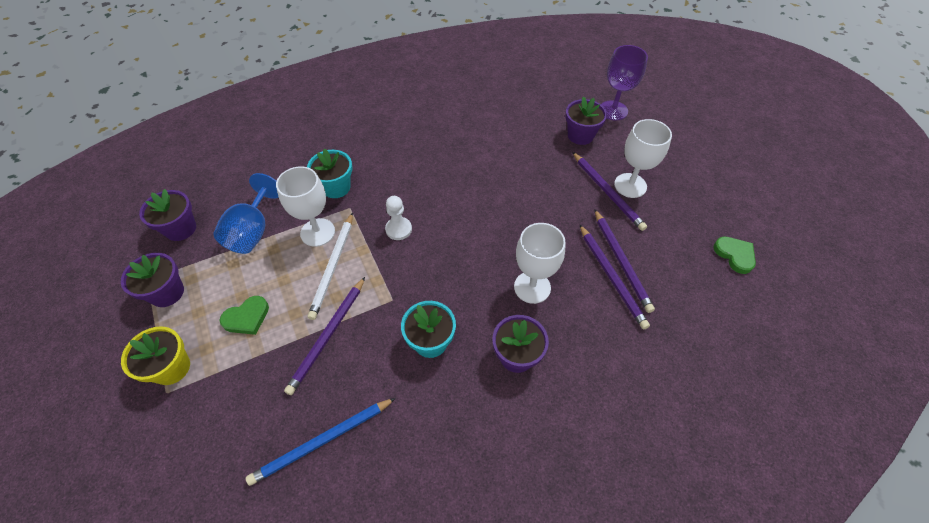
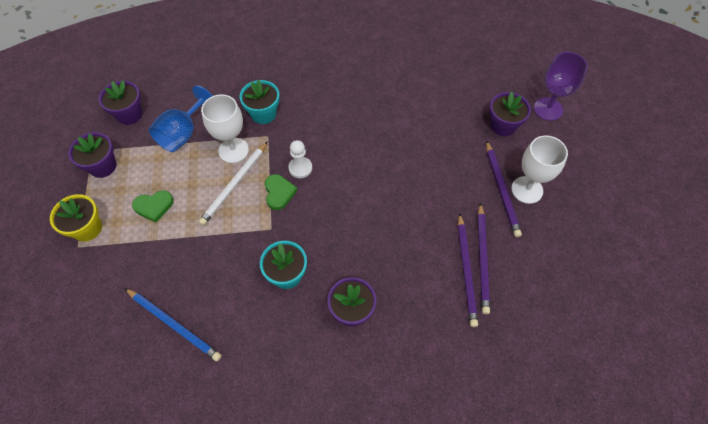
camera: 20 degrees right, 5 degrees up
blue pencil [246,398,396,486] -> blue pencil turned 135 degrees counterclockwise [125,288,222,361]
purple pencil [284,277,365,395] -> none
white goblet [514,223,566,304] -> none
green heart [713,237,756,274] -> green heart moved to [265,174,298,210]

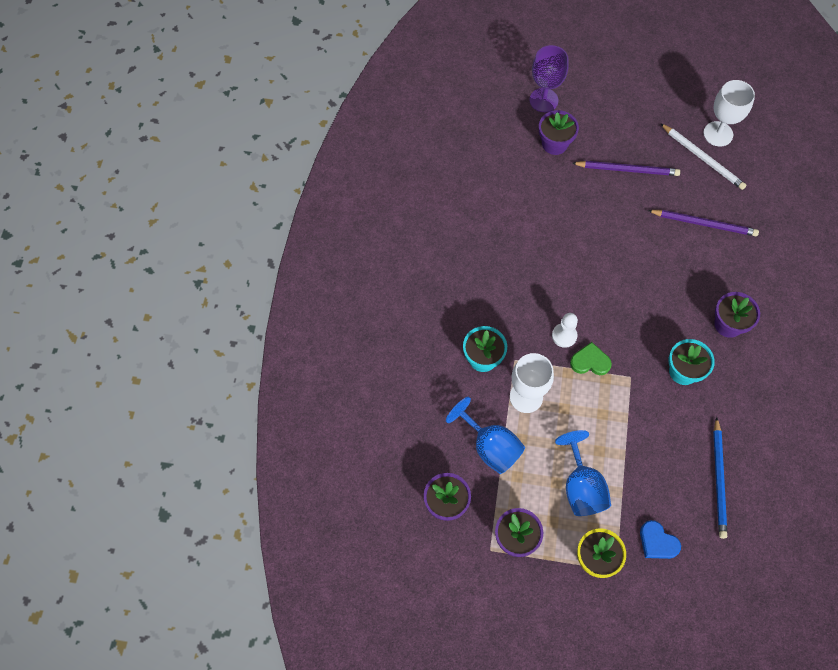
camera: 75 degrees left, 5 degrees up
blue pencil [125,288,222,361] -> blue pencil turned 135 degrees clockwise [713,417,727,539]
green heart [132,190,174,223] -> blue goblet [555,430,611,516]
white pencil [199,141,268,226] -> white pencil moved to [660,123,746,190]
purple pencil [477,203,490,314] -> none
white goblet [511,135,568,204] -> white goblet moved to [703,80,755,146]
none -> blue heart [640,520,681,559]

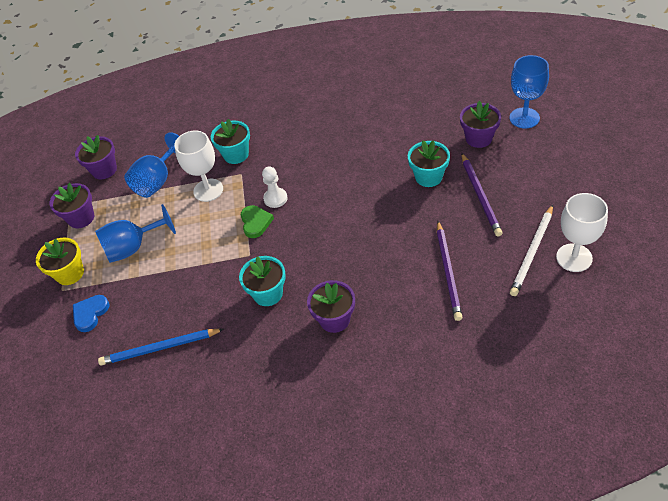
camera: 80 degrees right, 15 degrees down
purple goblet [529,45,569,112] -> blue goblet [510,55,549,128]
none -> turquoise flower pot [408,140,450,187]

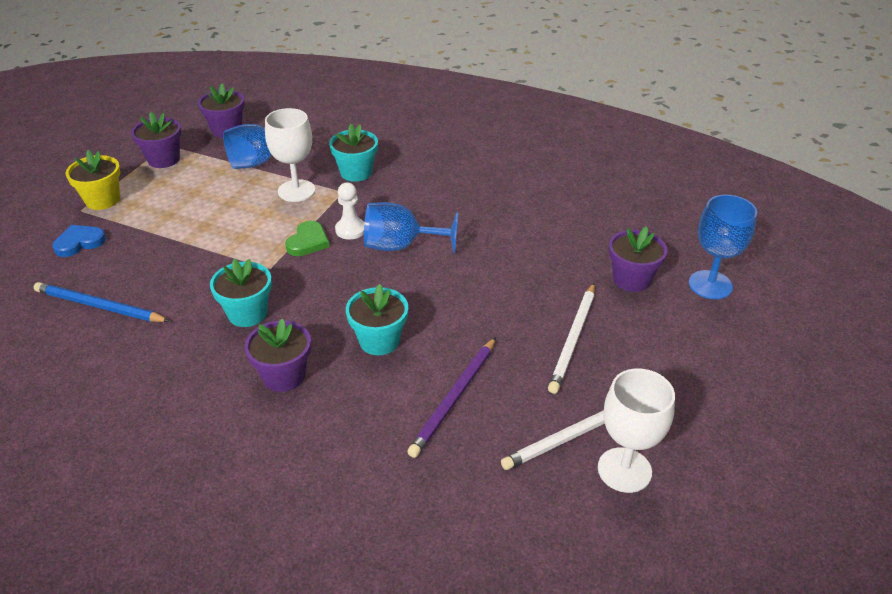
camera: 25 degrees right, 10 degrees down
blue goblet [95,204,176,263] -> blue goblet moved to [364,202,459,253]
turquoise flower pot [408,140,450,187] -> turquoise flower pot moved to [346,284,408,355]
purple pencil [462,153,503,237] -> white pencil [548,283,595,394]

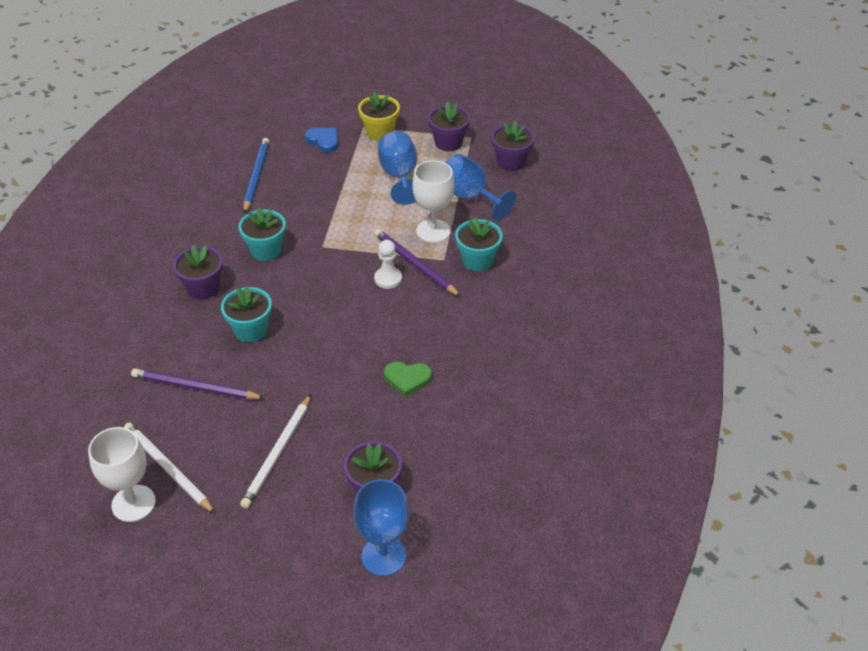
camera: 75 degrees right, 5 degrees up
green heart [285,221,329,256] -> green heart moved to [384,362,432,397]
blue goblet [364,202,459,253] -> blue goblet moved to [378,131,417,205]
white pencil [548,283,595,394] -> white pencil turned 75 degrees counterclockwise [240,394,311,509]
none -> purple pencil [374,229,461,297]

